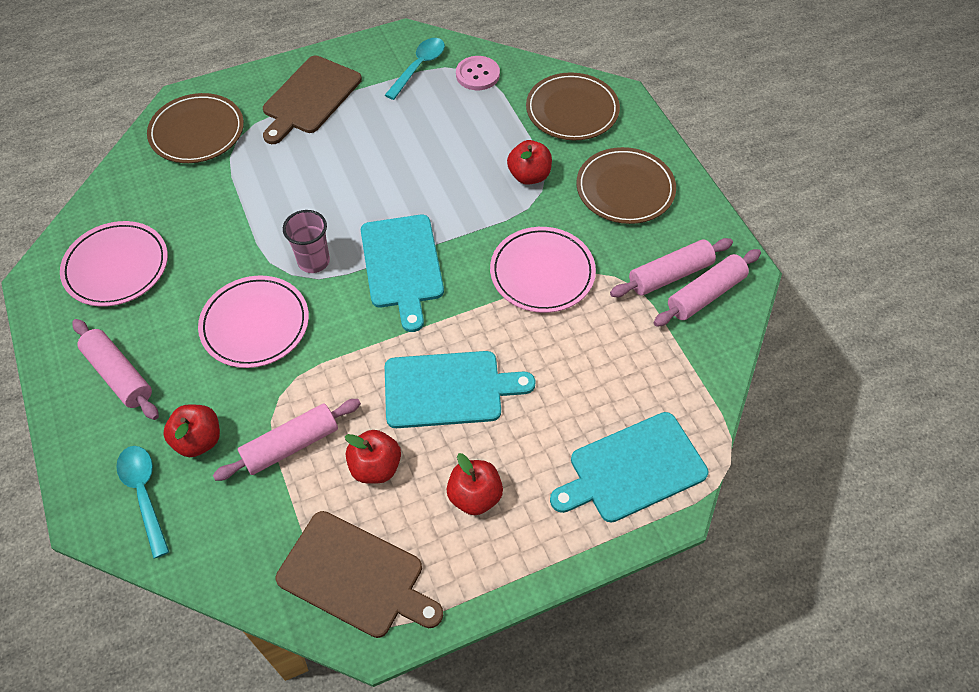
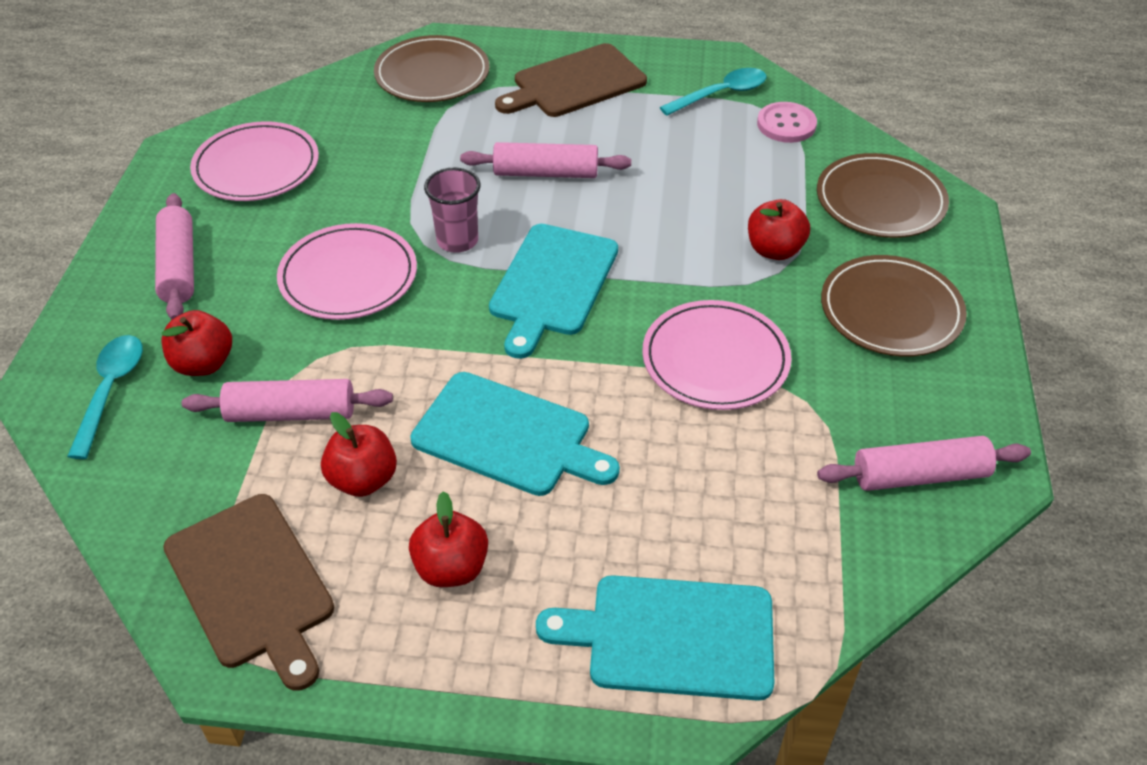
camera: 30 degrees right, 10 degrees down
pink rolling pin [610,238,733,297] -> pink rolling pin moved to [460,142,631,178]

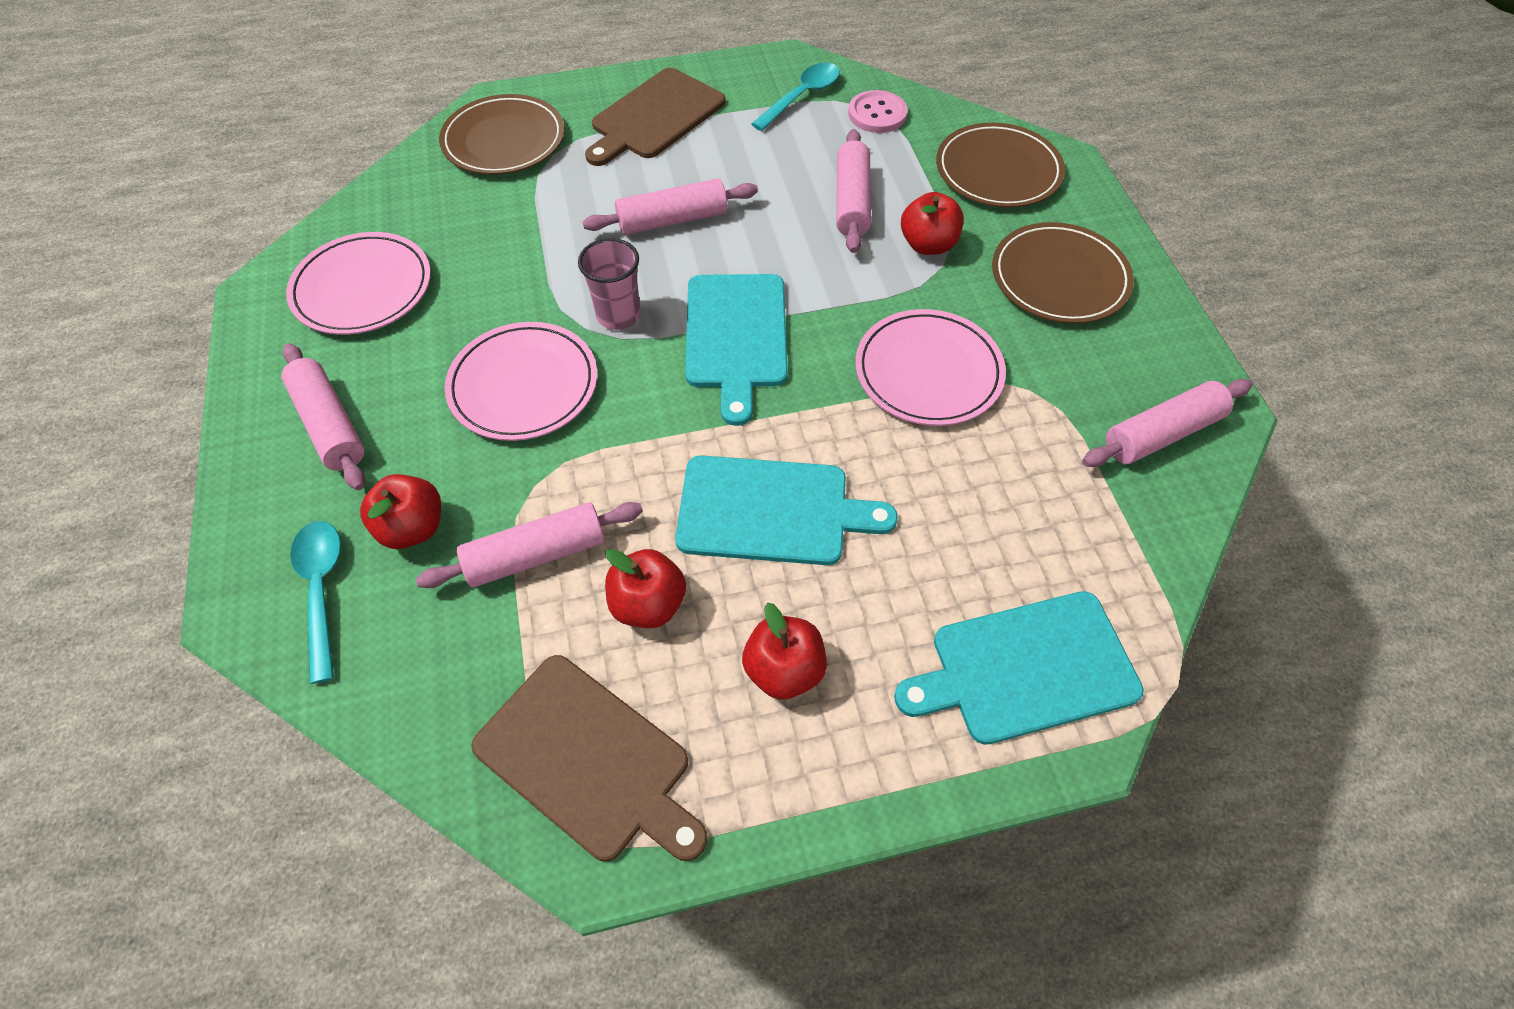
camera: 20 degrees left, 10 degrees up
none -> pink rolling pin [836,129,871,253]

